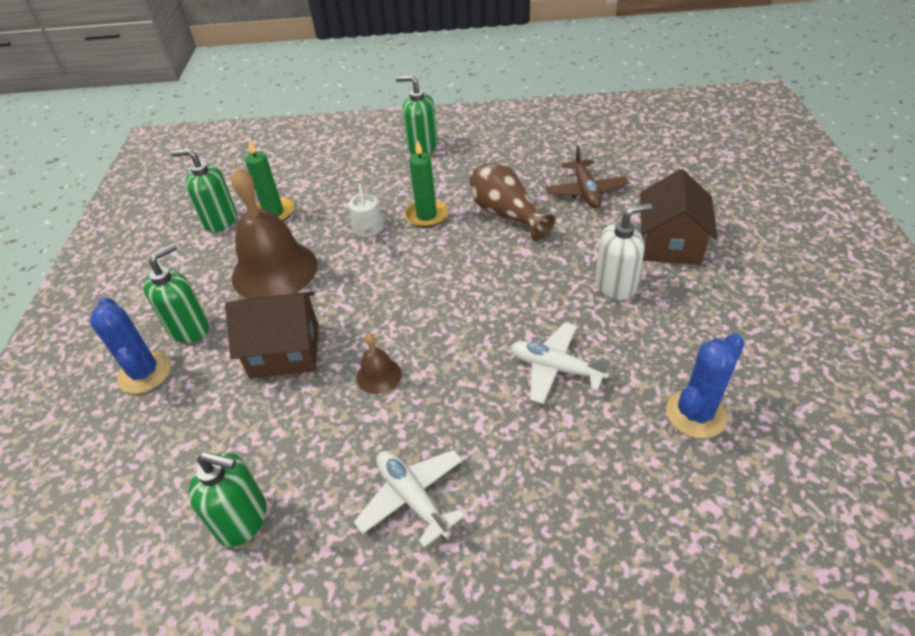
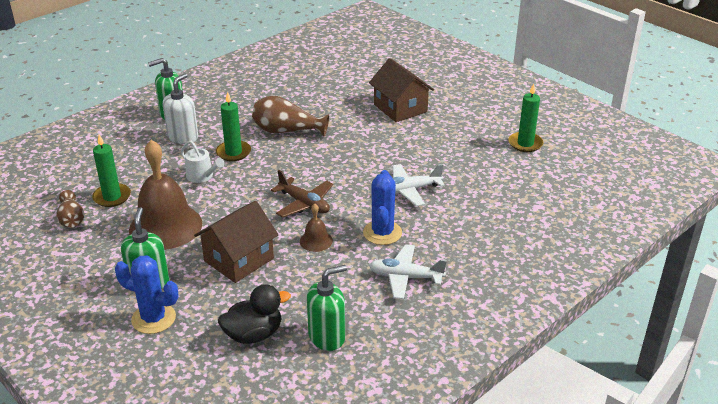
camera: 45 degrees left, 10 degrees down
green soap dispenser [171,149,237,232] -> brown vase [56,190,84,228]
brown plane [545,145,629,208] -> brown plane moved to [271,170,333,218]
white soap dispenser [595,203,652,300] -> white soap dispenser moved to [163,73,198,144]
blue cactus [666,333,744,439] -> blue cactus moved to [363,170,402,245]
none -> black duck [218,284,291,344]
none -> green candle [508,83,543,152]

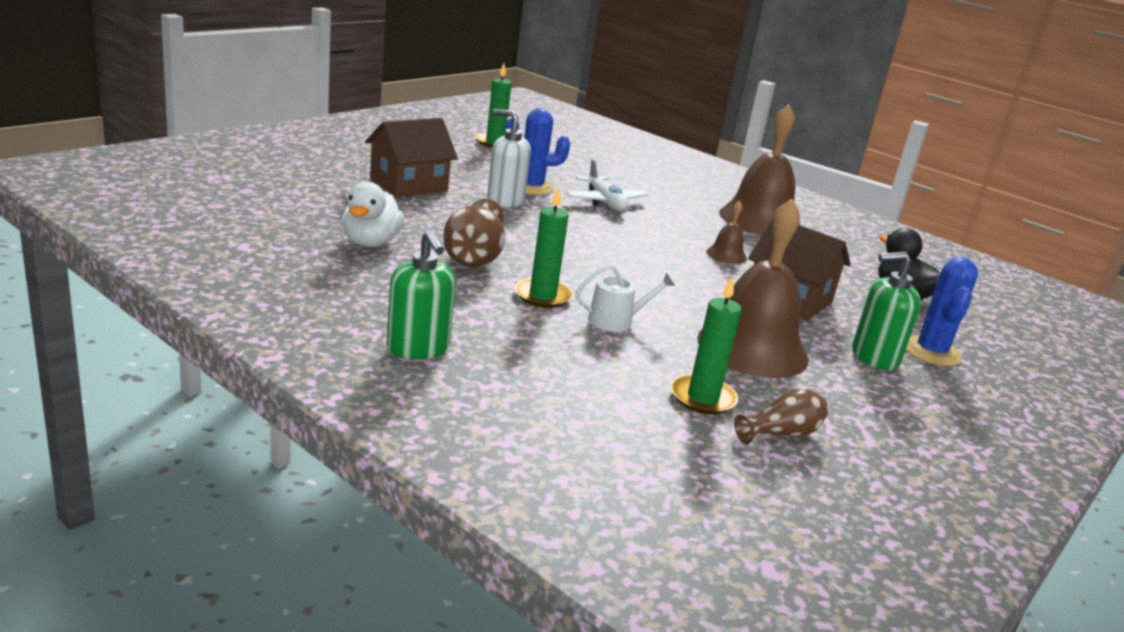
camera: 100 degrees left, 10 degrees down
white soap dispenser [163,73,198,144] -> white soap dispenser moved to [487,109,531,207]
white watering can [181,141,225,183] -> white watering can turned 45 degrees clockwise [576,263,675,332]
brown plane [271,170,333,218] -> none
green soap dispenser [307,265,347,351] -> none
blue cactus [363,170,402,245] -> blue cactus moved to [505,108,570,195]
white plane [369,244,447,299] -> brown bell [719,104,800,235]
none -> white duck [342,182,404,247]

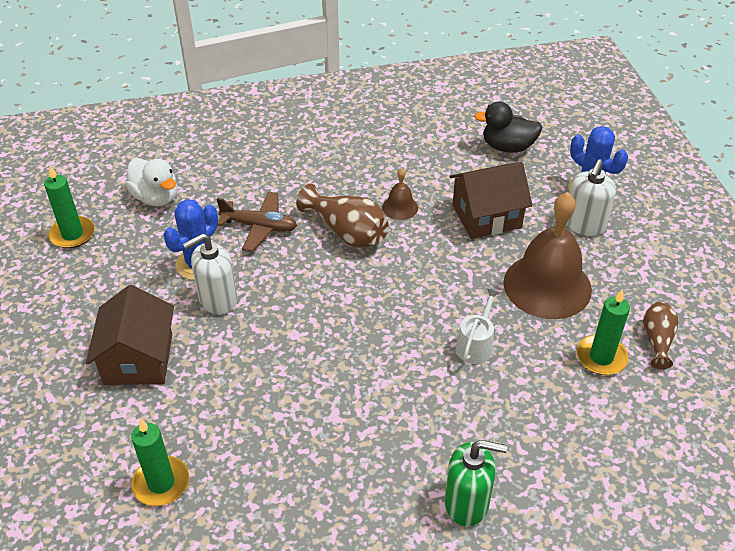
camera: 50 degrees left, 20 degrees up
white duck [342,182,404,247] -> white duck moved to [126,158,177,206]
brown vase [443,199,505,268] -> brown vase moved to [296,183,389,248]
green candle [515,186,573,308] -> green candle moved to [131,418,189,506]
white plane [566,159,648,211] -> brown plane [216,192,297,252]
brown bell [719,104,800,235] -> none
green soap dispenser [852,252,921,370] -> white soap dispenser [566,160,616,236]

